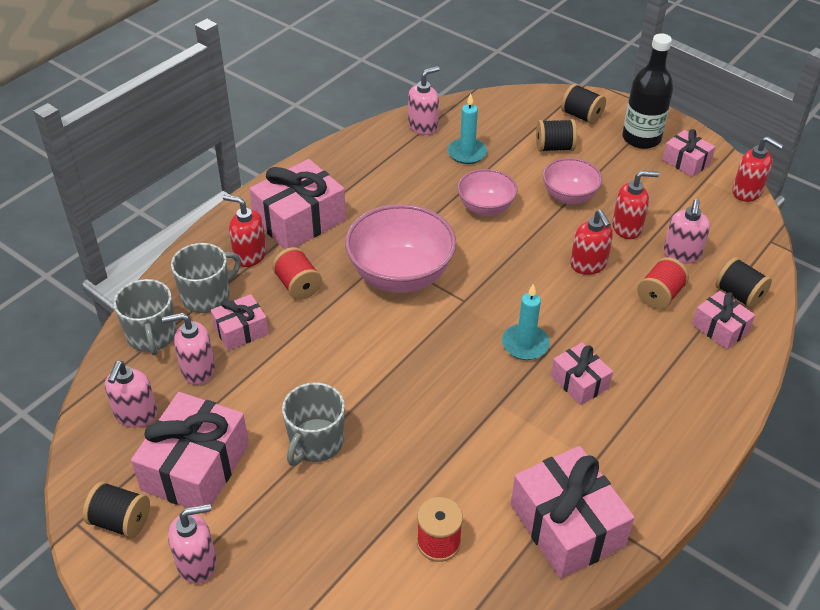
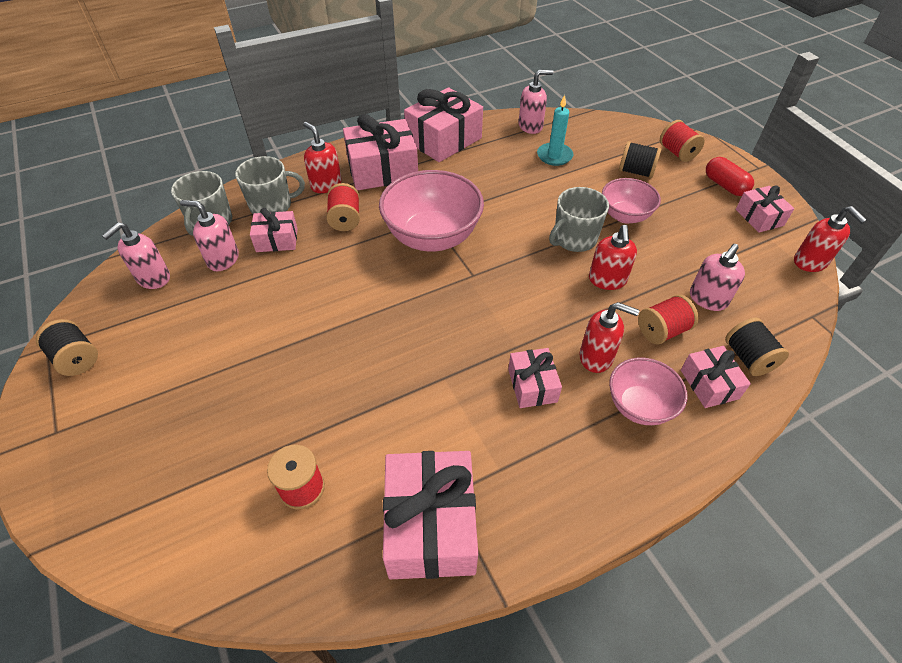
camera: 25 degrees right, 5 degrees up
pink gift [131,392,249,514] -> pink gift moved to [404,87,483,162]
pink soap dispenser [168,504,217,584] -> none
grey mug [282,382,345,466] -> grey mug moved to [549,187,609,252]
pink bowl [457,169,518,216] -> pink bowl moved to [609,358,688,425]
turquoise candle [502,284,550,360] -> none
black spool [561,84,606,124] -> red spool [660,120,705,162]
red soap dispenser [612,171,659,239] -> red soap dispenser moved to [580,302,640,373]
black bottle [622,33,673,149] -> red capsule [706,157,754,196]

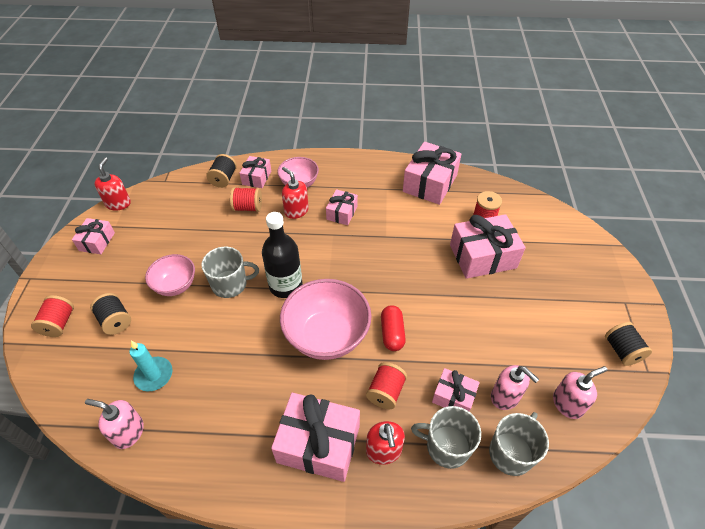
camera: 150 degrees left, 0 degrees up
pink gift [404,87,483,162] -> pink gift moved to [450,214,526,279]
red soap dispenser [589,225,637,290] -> none
pink soap dispenser [690,244,745,311] -> none
red capsule [706,157,754,196] -> red capsule moved to [381,305,406,351]
none -> black bottle [262,212,302,298]

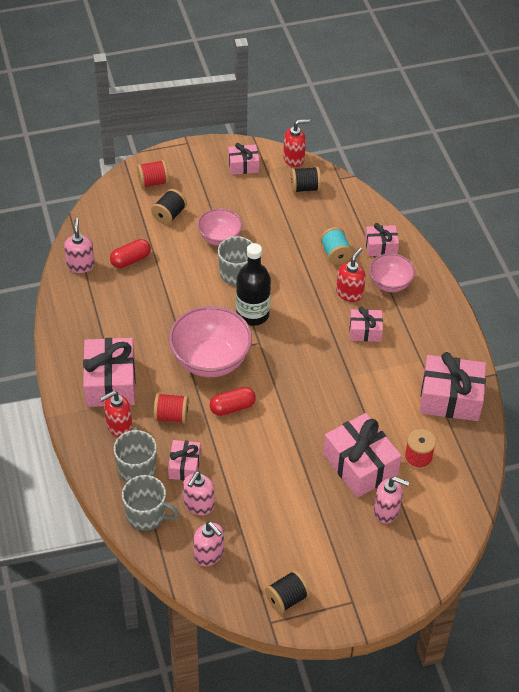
camera: 70 degrees right, 0 degrees up
turquoise candle [129,341,172,391] -> red capsule [110,239,151,268]
black spool [206,154,237,188] -> black spool moved to [290,167,321,193]
red spool [230,187,262,212] -> turquoise spool [320,227,353,265]
none -> pink soap dispenser [374,477,409,524]

